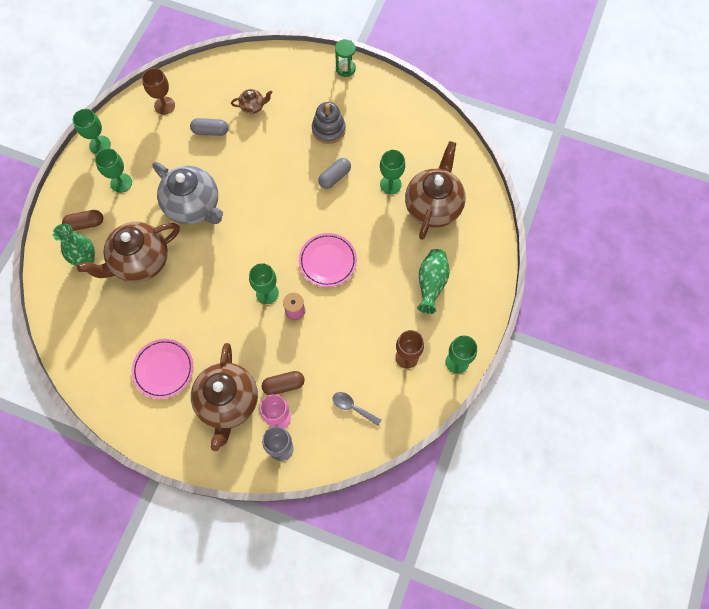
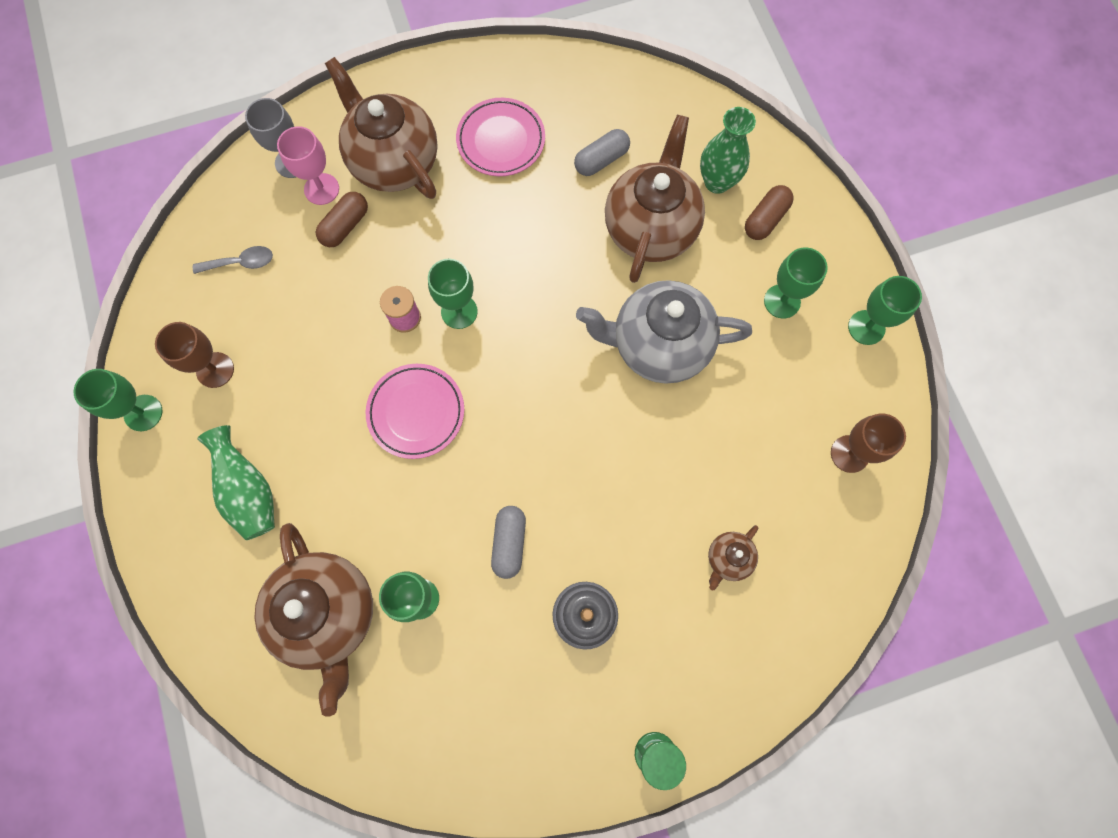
camera: 140 degrees right, 5 degrees up
grey capsule [190,118,228,136] -> grey capsule moved to [574,129,630,176]

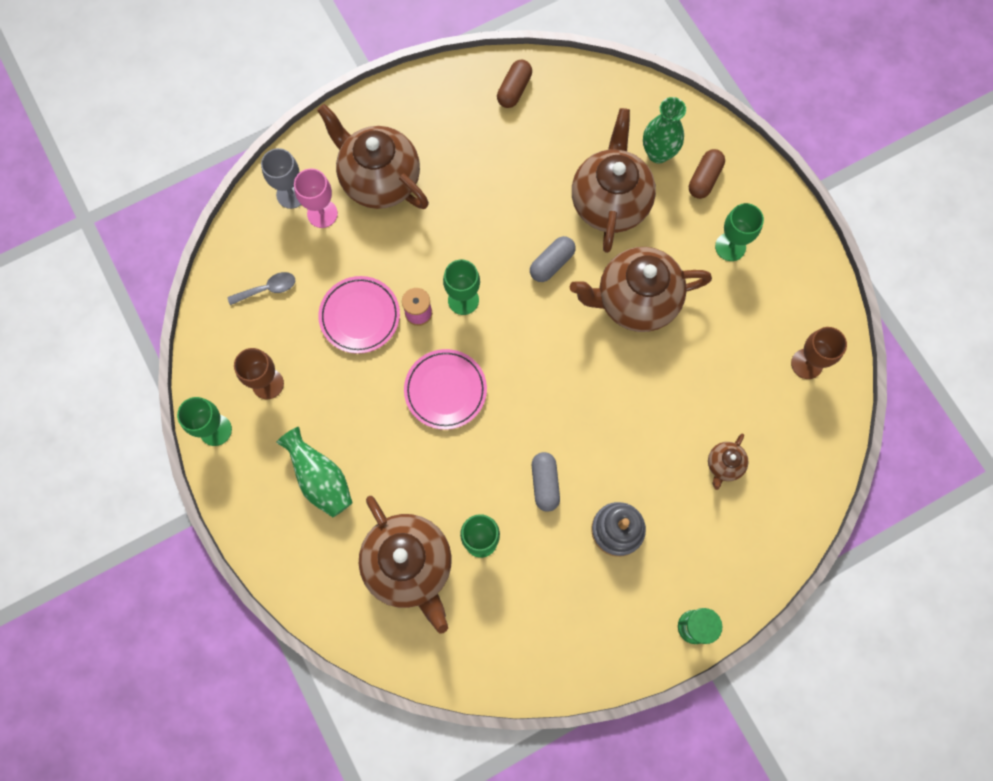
camera: 10 degrees left, 0 degrees up
brown capsule [316,192,368,247] -> brown capsule moved to [497,60,532,108]
pink plate [456,98,545,176] -> pink plate moved to [318,276,400,354]
grey capsule [574,129,630,176] -> grey capsule moved to [530,236,576,282]
grey teapot [576,280,752,384] -> brown teapot [570,247,712,332]
green goblet [848,276,922,345] -> none

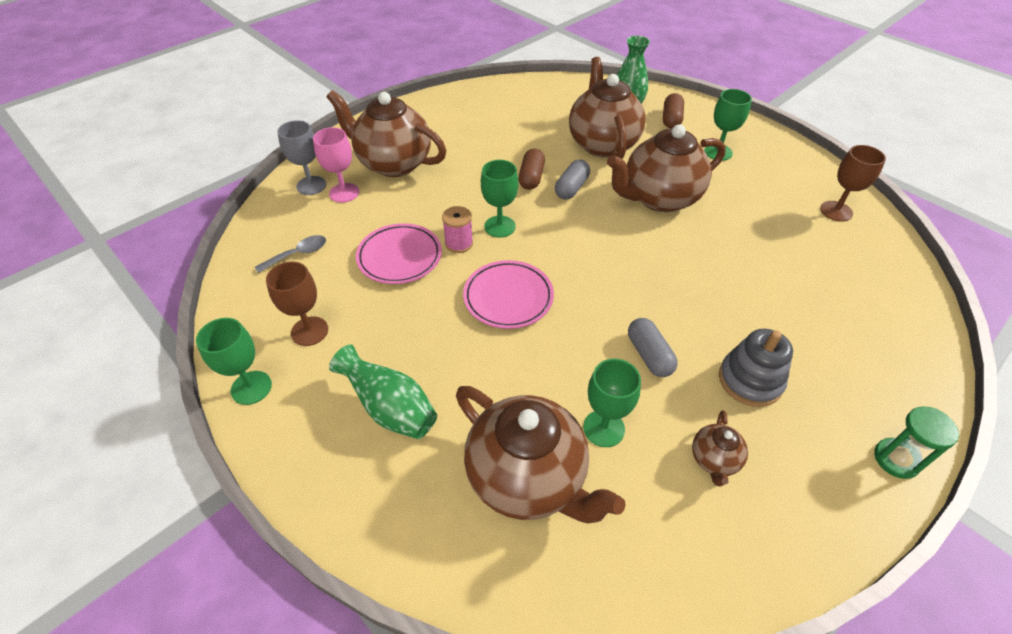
camera: 15 degrees left, 25 degrees down
brown capsule [497,60,532,108] -> brown capsule moved to [518,149,545,190]
brown teapot [708,434,749,490] -> brown teapot moved to [692,410,748,487]

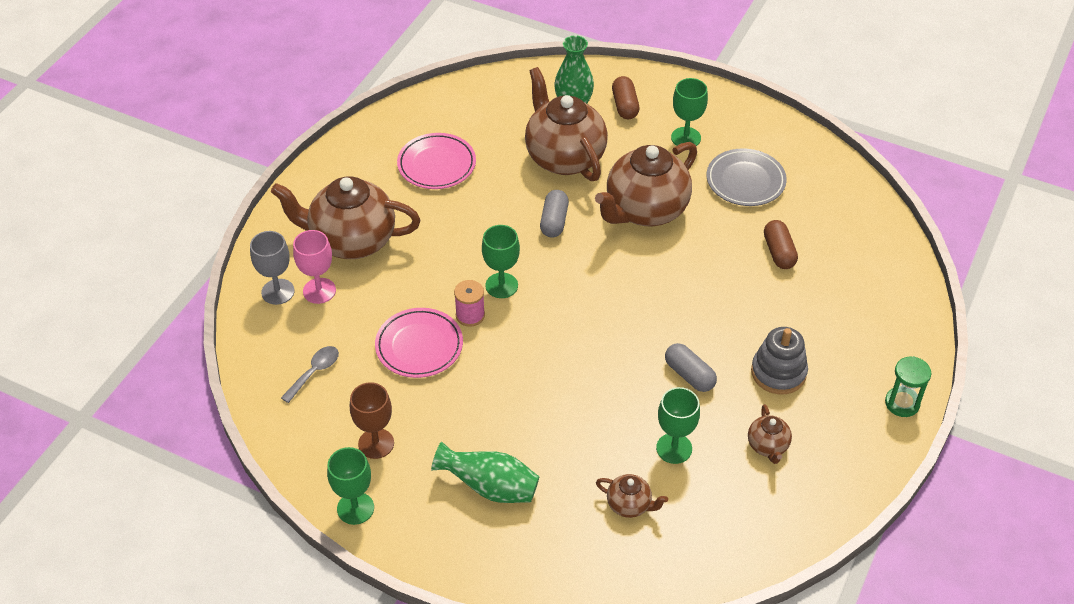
camera: 20 degrees left, 0 degrees up
brown teapot [456,386,626,524] -> brown teapot [596,474,668,518], size x0.45
pink plate [463,260,554,329] -> pink plate moved to [397,133,476,189]
brown capsule [518,149,545,190] -> brown capsule moved to [764,220,798,269]
brown goblet [820,145,886,222] -> none
none -> grey plate [707,148,787,206]

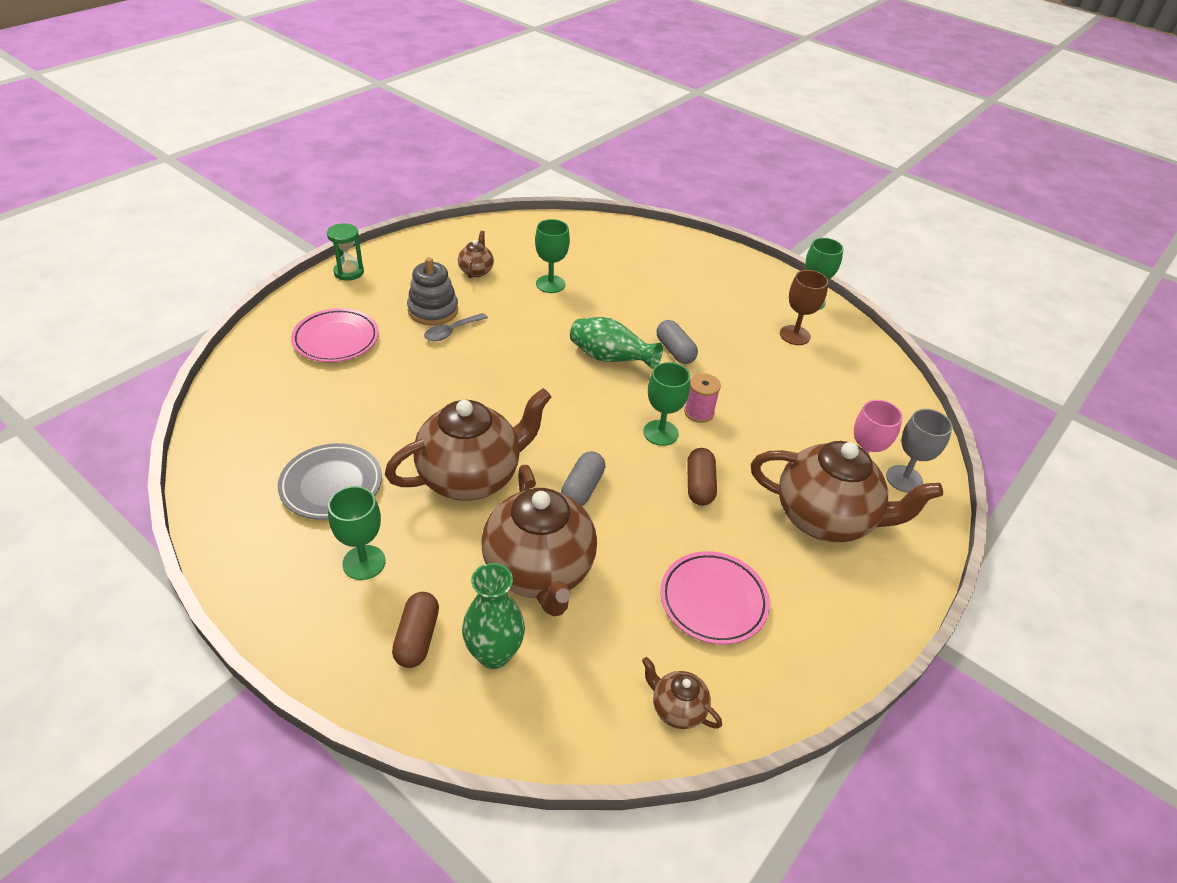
camera: 170 degrees left, 5 degrees down
grey spoon [281,346,339,403] -> grey spoon moved to [424,313,488,341]
pink plate [375,308,463,378] -> pink plate moved to [291,308,379,362]
green vase [431,441,539,503] -> green vase moved to [570,317,663,369]
brown teapot [596,474,668,518] -> brown teapot moved to [642,657,722,729]
grey capsule [665,343,717,392] -> grey capsule moved to [656,320,698,364]
brown capsule [764,220,798,269] -> brown capsule moved to [687,448,717,506]

